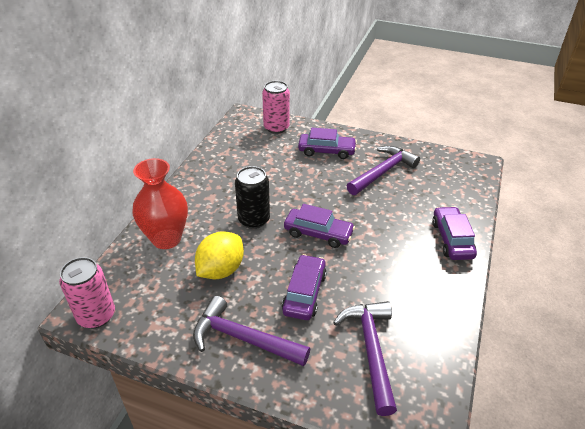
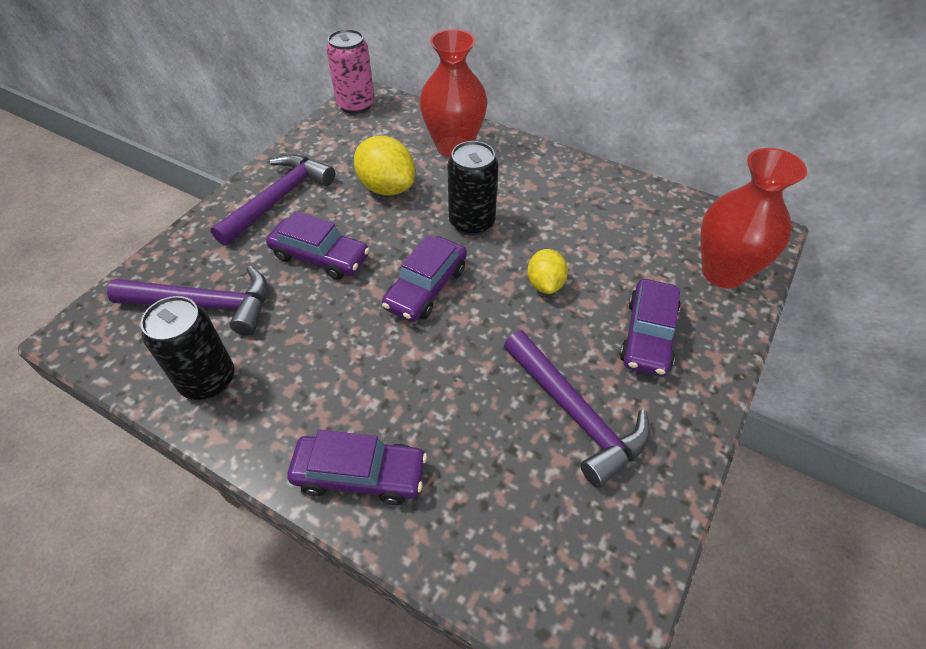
camera: 100 degrees right, 10 degrees up
pink can [262,81,290,134] -> red vase [701,148,807,289]
none -> black can [141,296,234,400]
none -> yellow lemon [527,249,568,294]

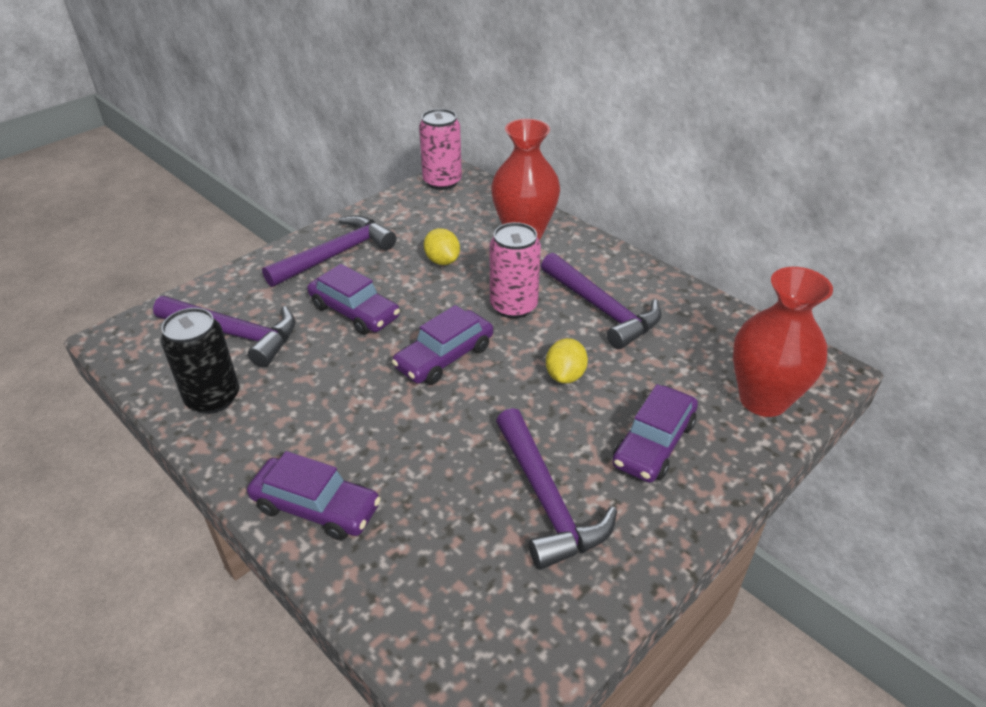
camera: 15 degrees right, 10 degrees down
yellow lemon [354,136,415,196] -> yellow lemon [424,228,460,265], size x0.63
black can [447,141,499,236] -> pink can [490,222,541,319]
none -> purple hammer [541,253,662,349]

